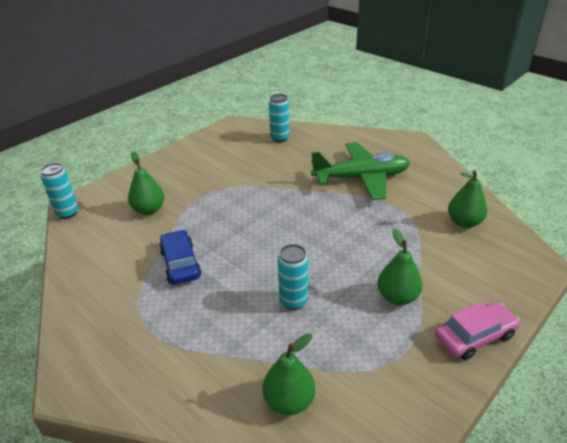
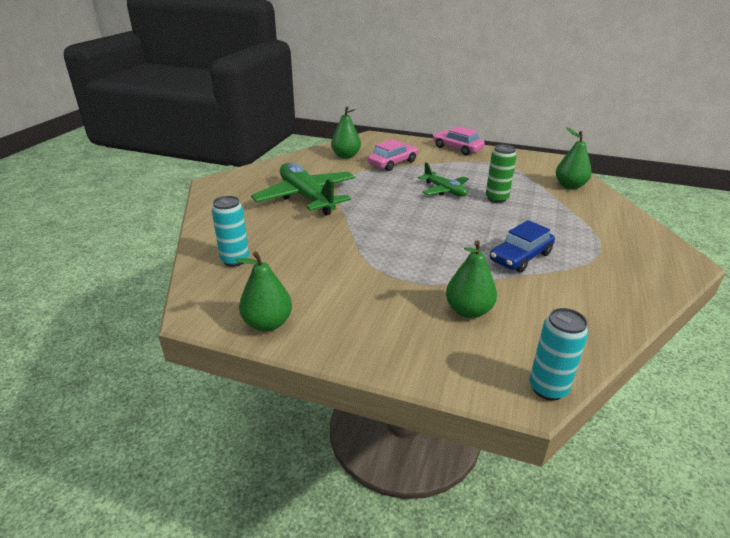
camera: 115 degrees left, 5 degrees down
turquoise can [278,244,309,310] -> green can [486,144,517,203]
green pear [377,229,422,305] -> green pear moved to [236,251,292,331]
none -> pink car [368,139,418,171]
none -> green plane [418,162,469,197]

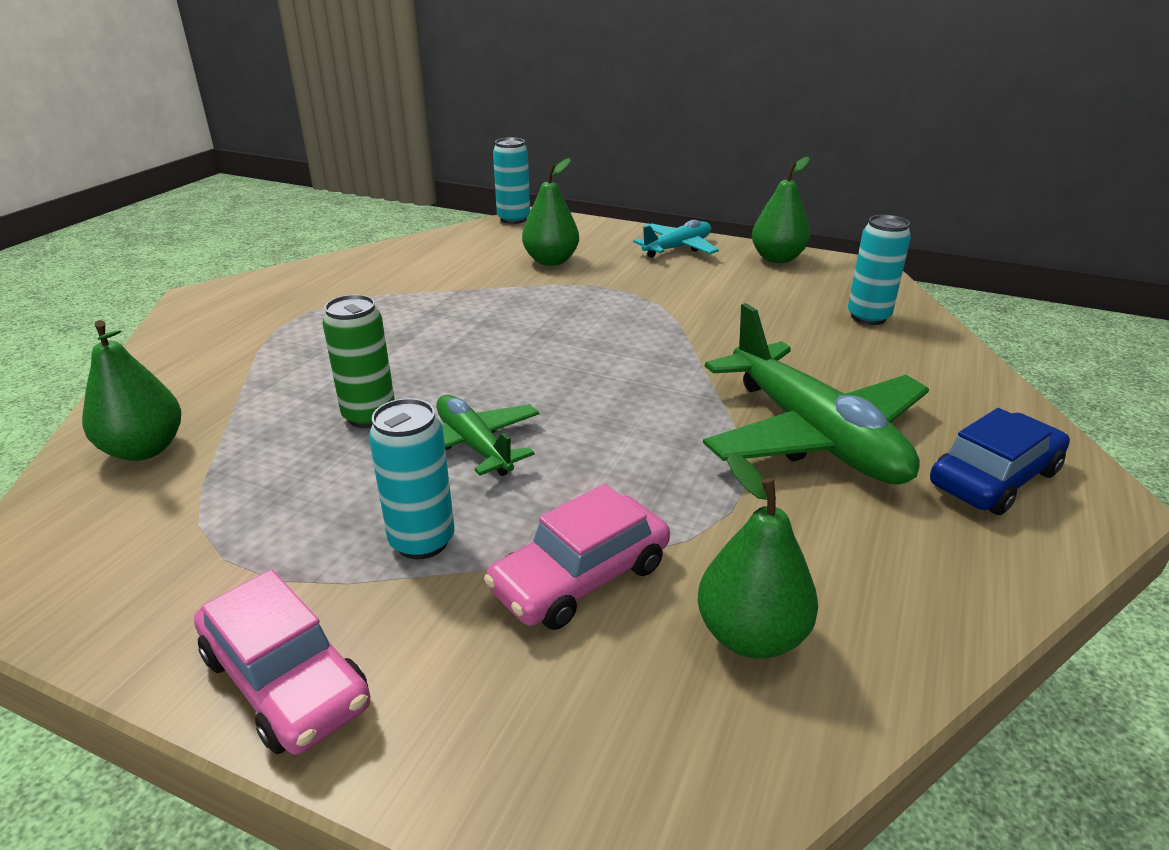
camera: 175 degrees left, 0 degrees up
blue car [490,220,555,273] -> blue car moved to [930,408,1070,515]
none -> turquoise can [369,398,455,559]
none -> turquoise plane [633,220,719,258]

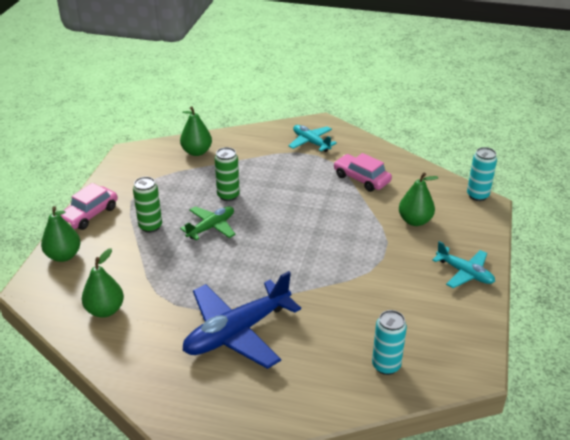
camera: 80 degrees right, 5 degrees up
turquoise can [369,398,455,559] -> green can [133,177,162,233]
pink car [484,484,670,630] -> pink car moved to [334,153,392,192]
green plane [703,303,929,485] -> blue plane [182,271,301,369]
green pear [752,157,810,263] -> green pear moved to [41,206,81,262]
blue car [930,408,1070,515] -> none
none -> turquoise plane [289,125,337,152]

